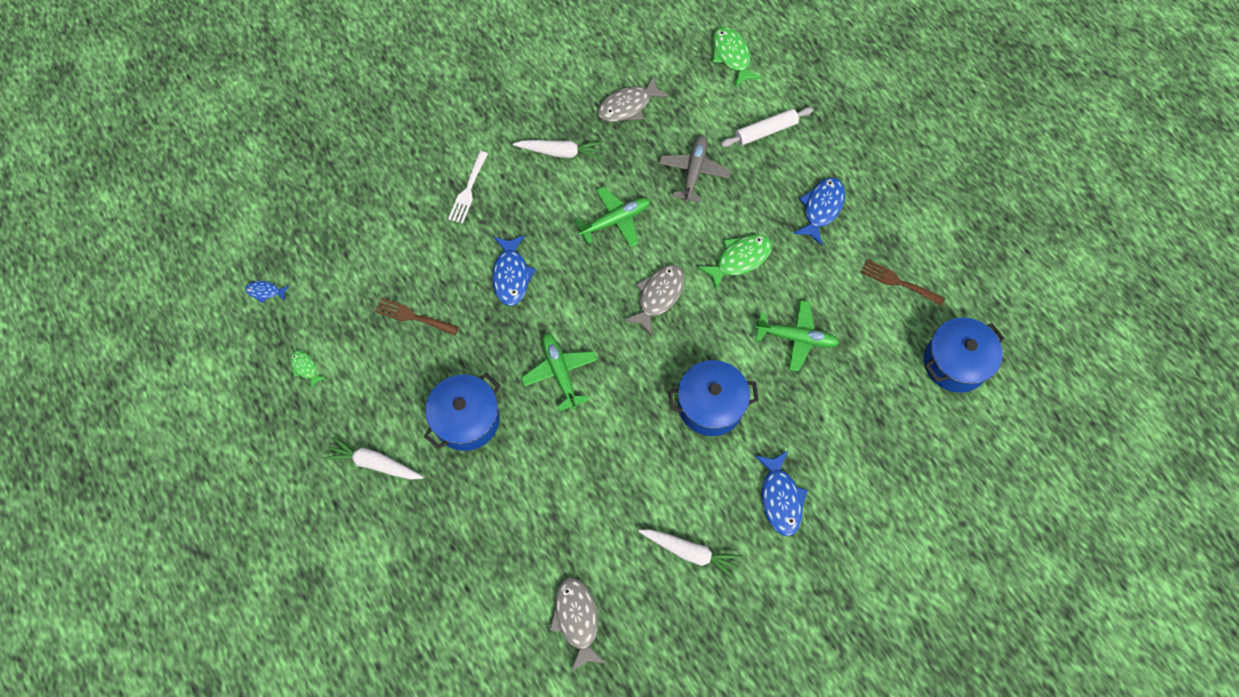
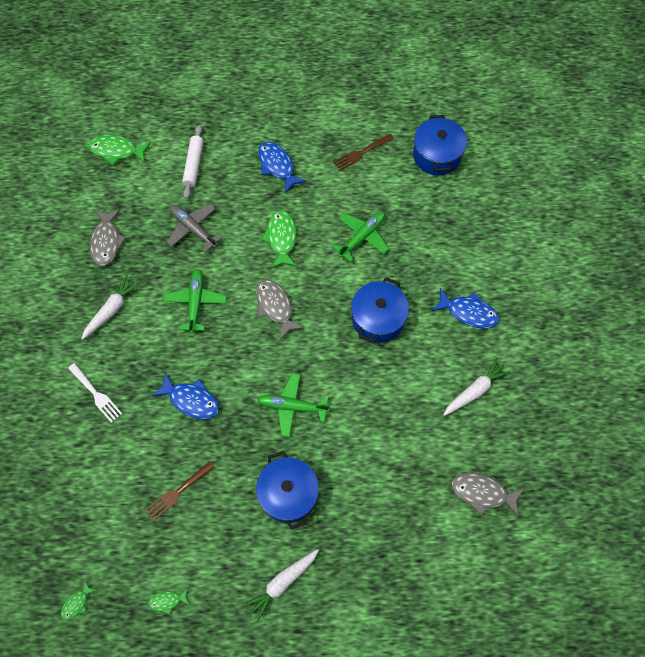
camera: 60 degrees left, 0 degrees up
blue fish [245,281,289,304] -> green fish [61,581,97,620]

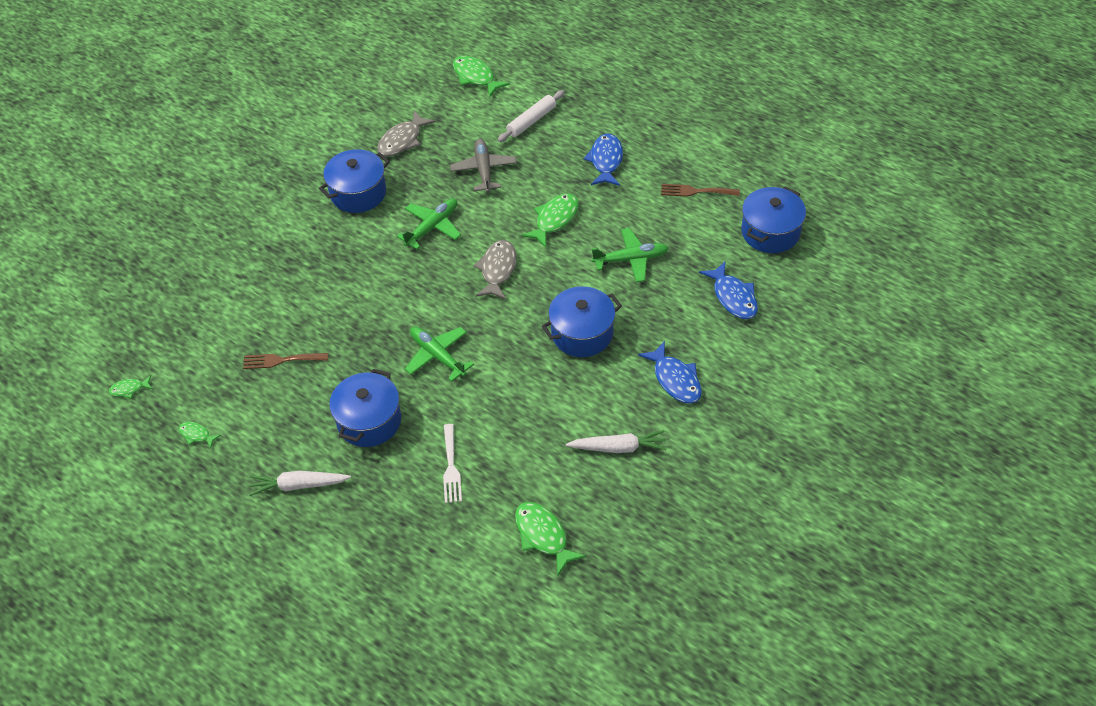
camera: 40 degrees right, 15 degrees down
white fork [68,363,122,423] -> white fork moved to [443,424,462,503]
white carrot [81,274,141,340] -> blue pot [319,149,390,213]
blue fish [151,372,219,419] -> blue fish moved to [699,261,758,319]
grey fish [451,473,525,517] -> green fish [515,502,586,575]

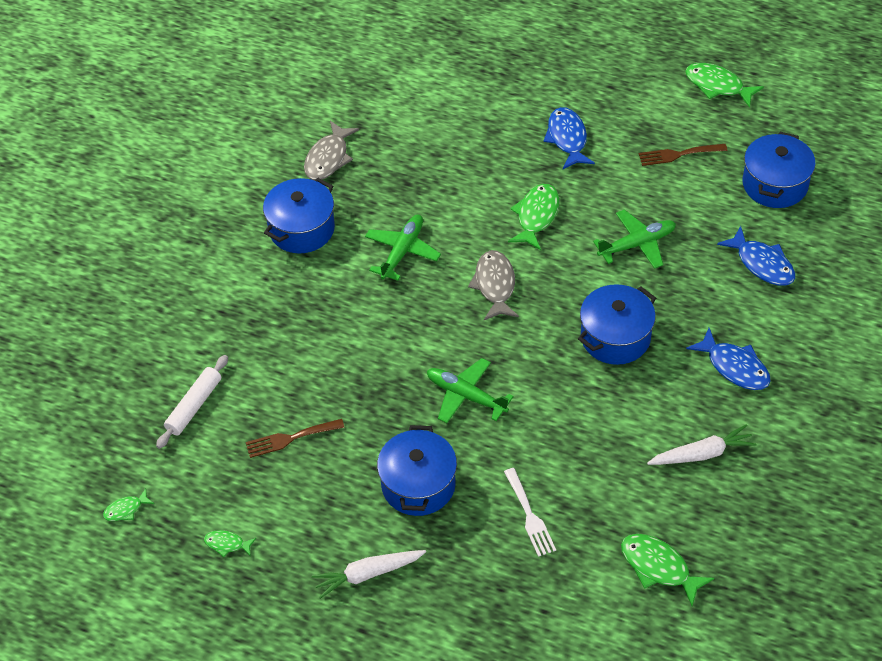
camera: 15 degrees left, 0 degrees up
grey plane [450,138,517,193] -> none
green fish [453,56,510,97] -> green fish moved to [685,63,764,108]
white rolling pin [498,90,565,142] -> white rolling pin moved to [156,355,228,449]

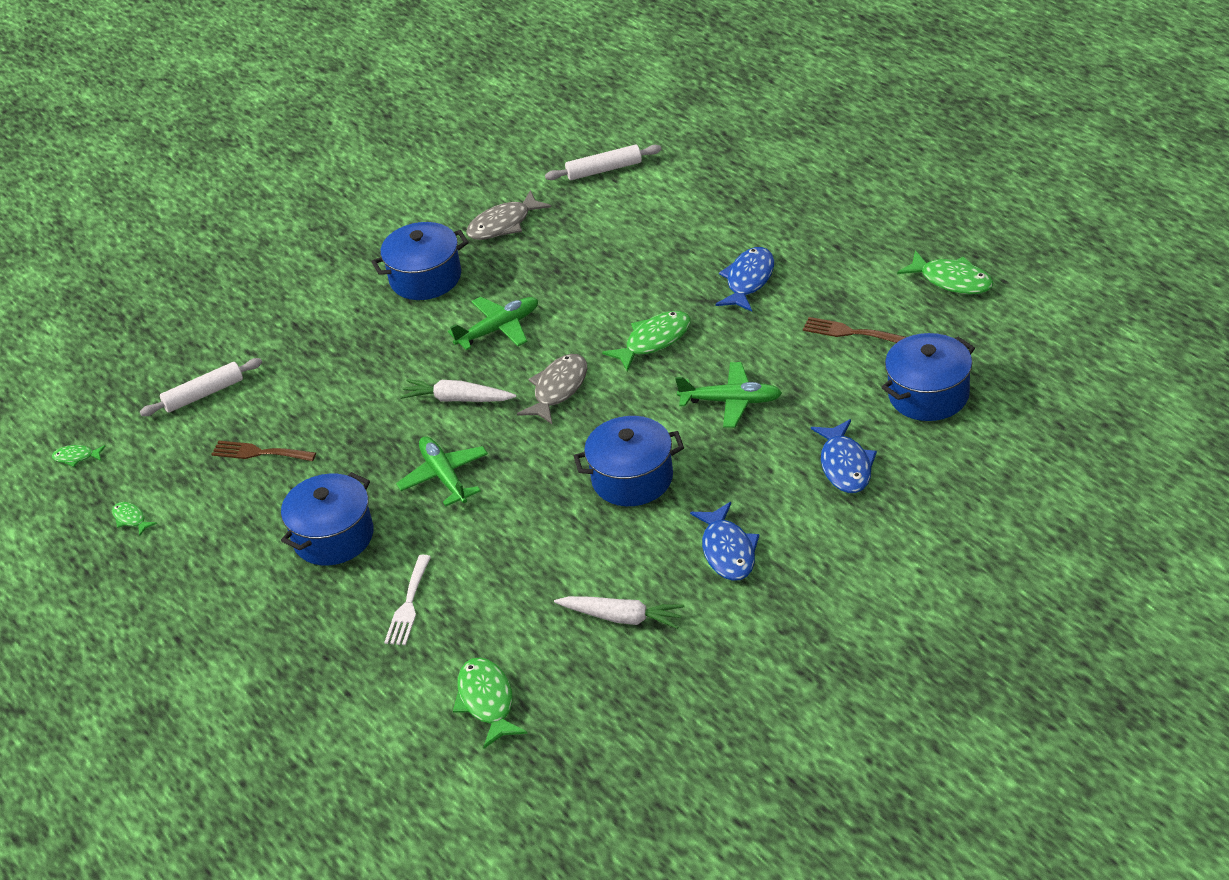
camera: 35 degrees right, 10 degrees down
white carrot [312,550,426,599] -> white carrot moved to [400,379,516,402]
green fish [685,63,764,108] -> green fish turned 150 degrees clockwise [897,250,993,294]
none -> white rolling pin [545,144,662,180]

